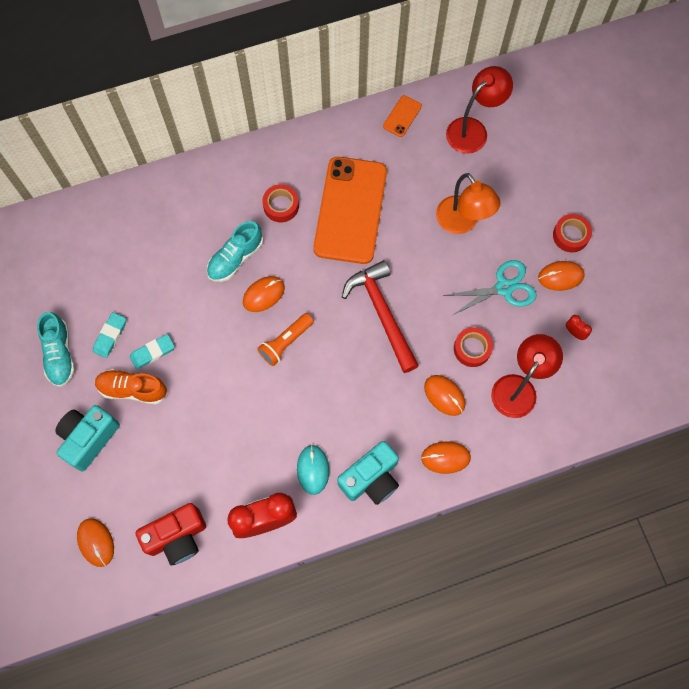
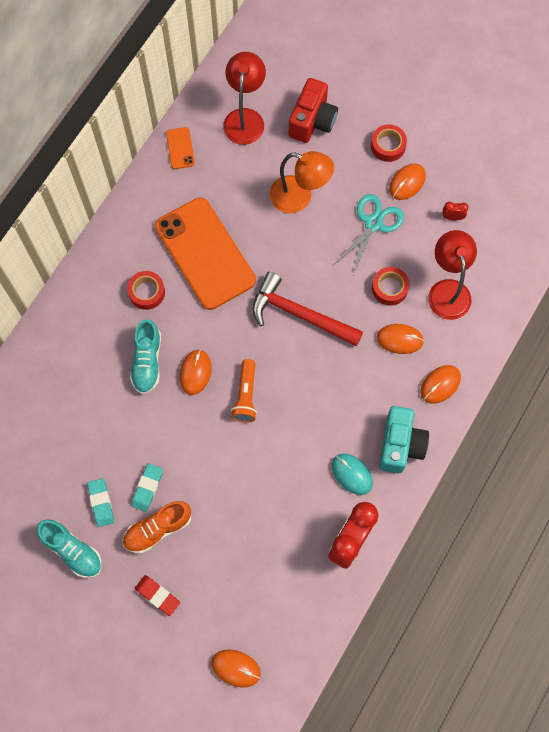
camera: 40 degrees left, 0 degrees up
turquoise camera [55,405,120,471] -> red eraser [135,575,180,616]
red camera [135,503,206,565] -> red camera moved to [289,78,338,143]

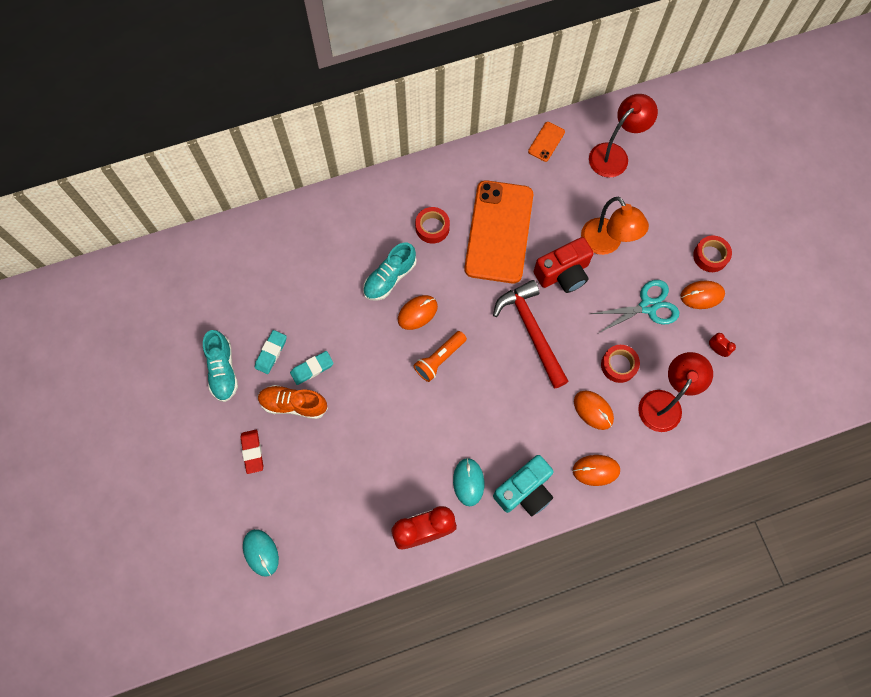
camera: 40 degrees right, 0 degrees up
orange mouse [211,649,261,688] -> turquoise mouse [243,529,279,577]
red camera [289,78,338,143] -> red camera moved to [534,237,594,293]

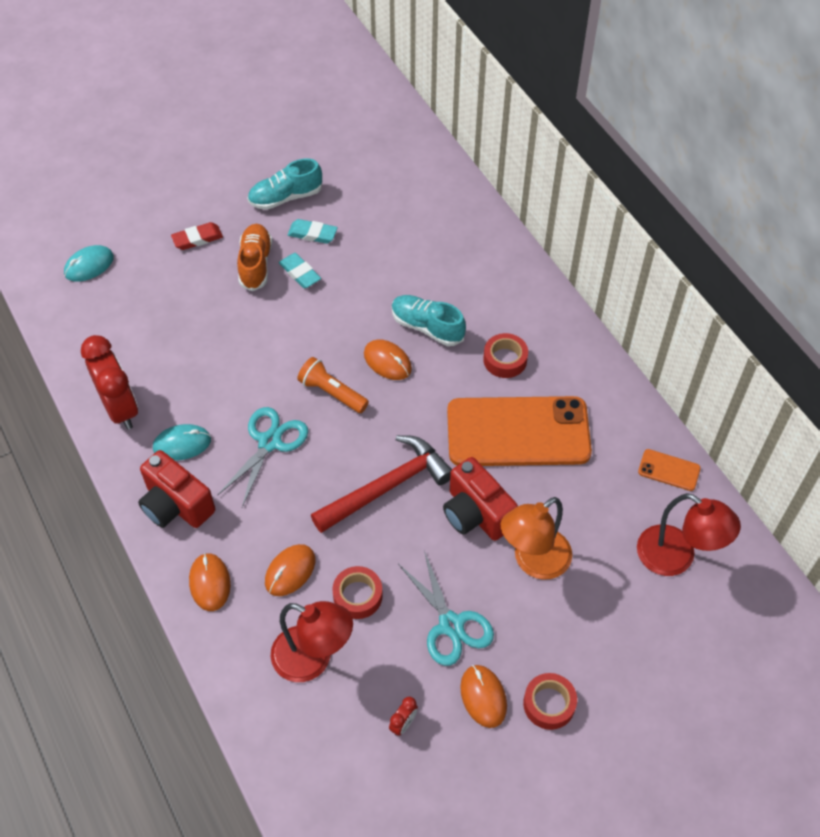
camera: 80 degrees right, 15 degrees down
turquoise camera [493,455,554,516] -> red camera [138,450,215,528]
none -> turquoise scissors [217,407,308,507]

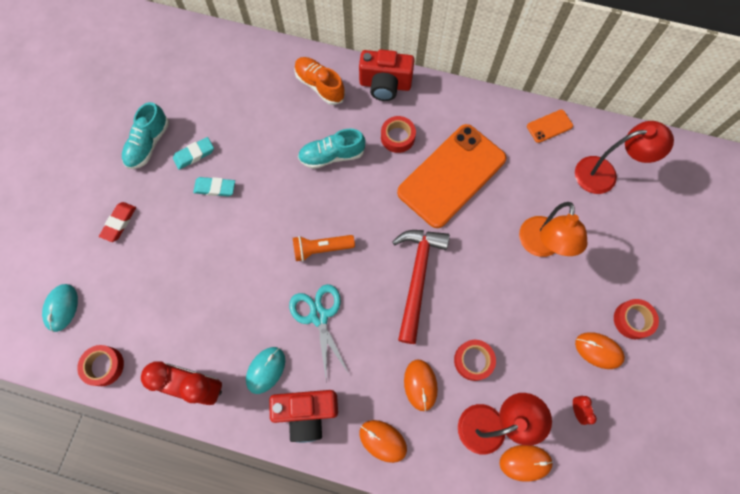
camera: 45 degrees left, 15 degrees up
orange shoe [237,224,272,291] -> orange shoe moved to [294,57,345,105]
orange mouse [364,339,412,380] -> orange mouse moved to [500,445,553,482]
turquoise scissors [398,551,494,666] -> none
red camera [443,457,518,541] -> red camera moved to [359,50,415,101]
none -> red tape [77,345,124,386]

